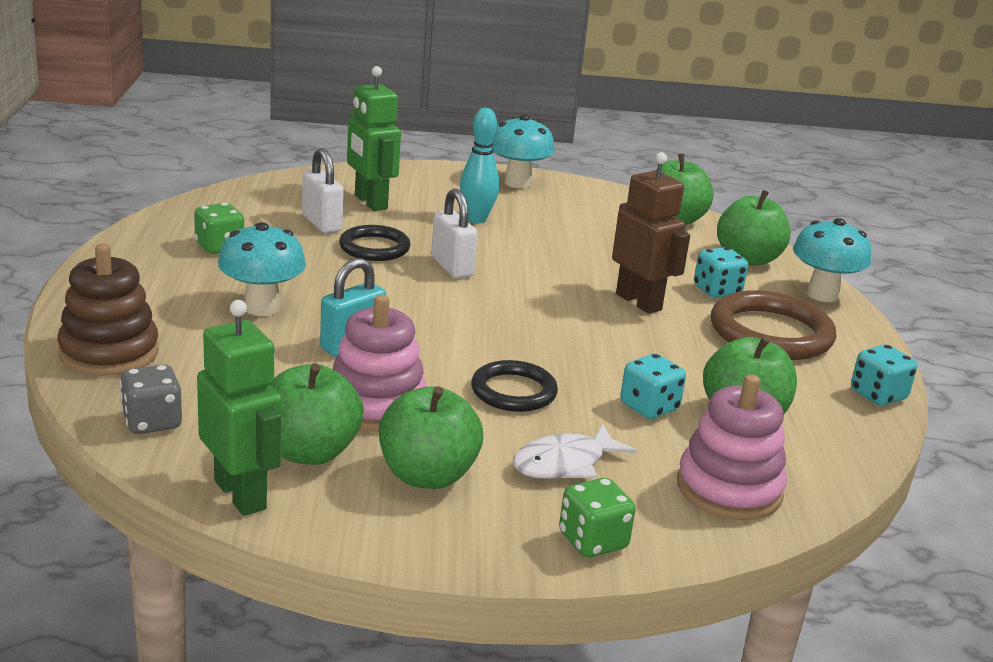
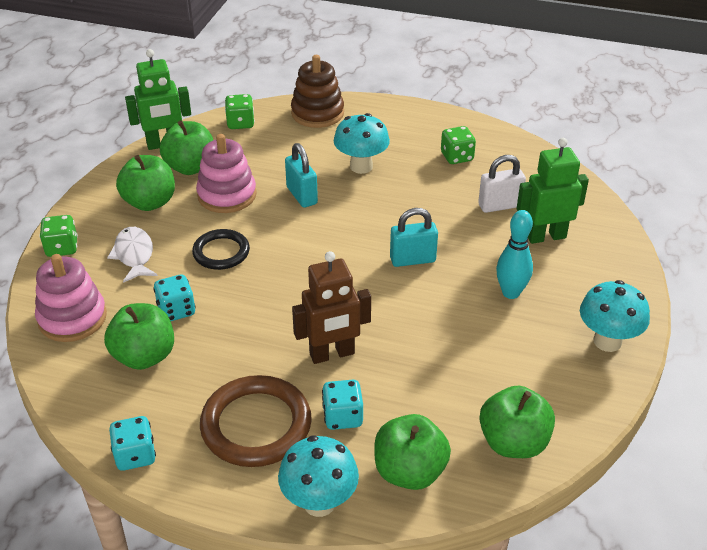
camera: 110 degrees right, 15 degrees up
grey dice [120,365,182,434] -> green dice [225,94,255,129]
black ring [339,225,411,261] -> none
white padlock [431,188,478,278] -> turquoise padlock [390,208,438,267]

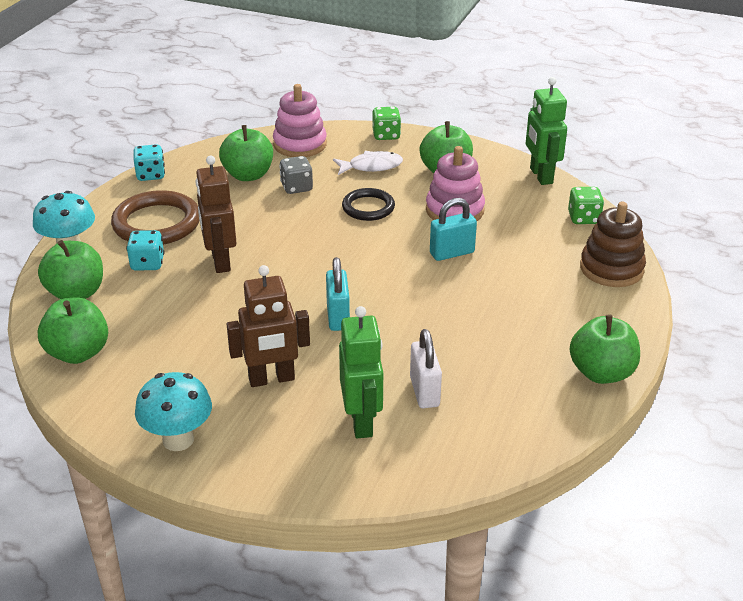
camera: 95 degrees right, 5 degrees down
turquoise dice [153,275,196,321] -> grey dice [279,156,313,194]
green apple [160,120,213,175] -> green apple moved to [570,315,640,384]
turquoise mushroom [334,113,390,174] -> none
green dice [441,126,476,164] -> none
turquoise bowling pin [496,210,533,299] -> brown robot [226,265,310,387]

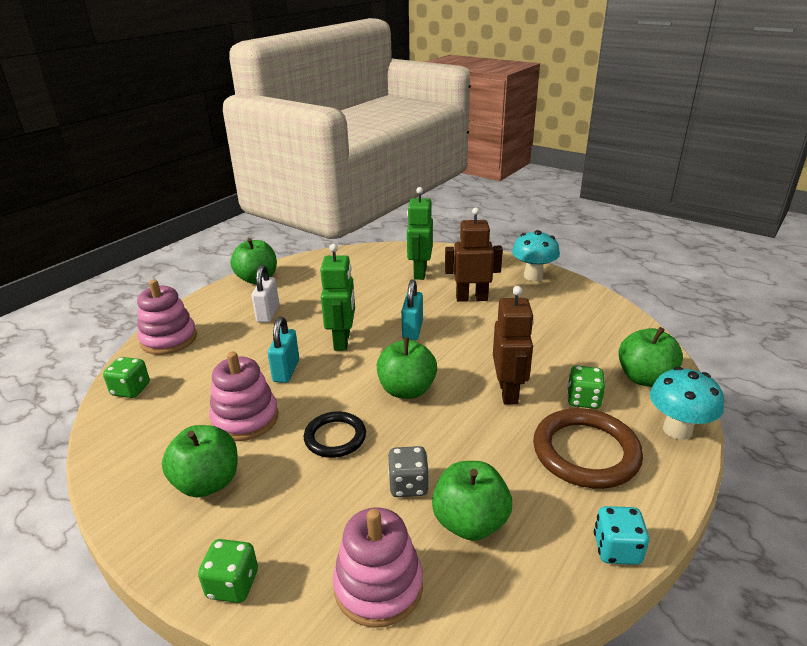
camera: 165 degrees left, 5 degrees down
green apple [38,298,108,364] -> green apple moved to [377,337,437,399]
turquoise dice [126,230,165,271] -> green dice [567,365,605,409]
white fish [333,151,403,175] -> none
white padlock [410,329,442,408] -> white padlock moved to [252,265,279,323]
turquoise padlock [430,198,477,261] -> turquoise padlock turned 75 degrees counterclockwise [268,317,299,383]
green robot [526,77,567,185] -> green robot moved to [320,244,355,351]
brown stacking toy [580,202,646,287] -> pink stacking toy [137,279,197,355]

